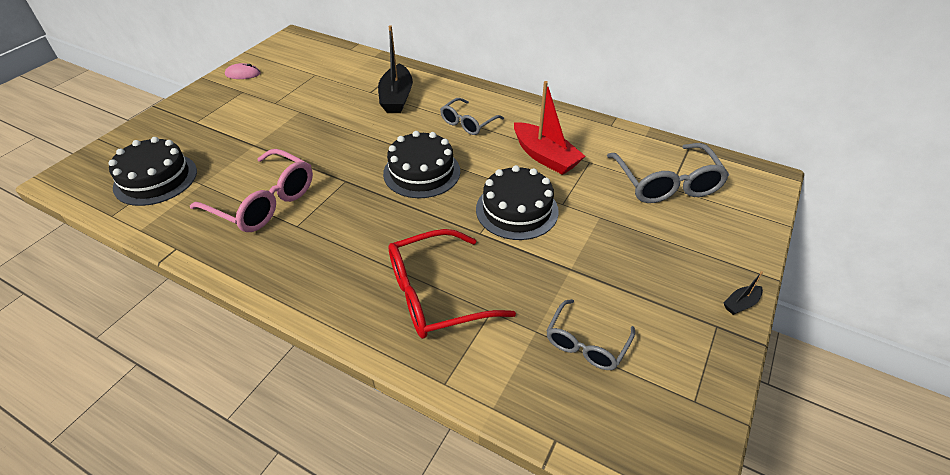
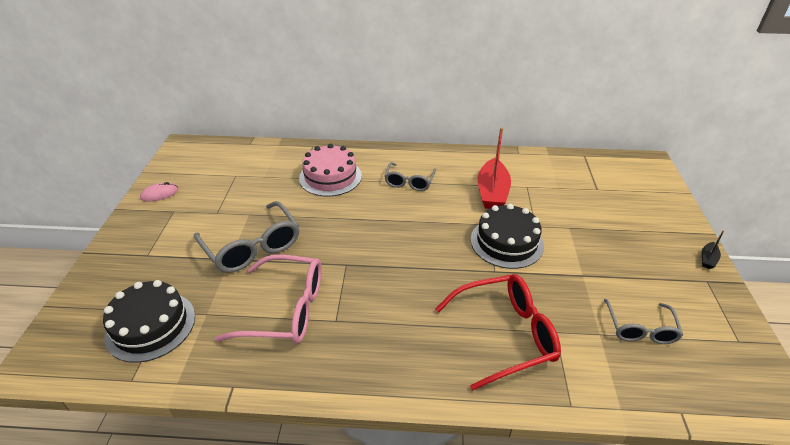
camera: 25 degrees left, 5 degrees down
black boat [378,25,413,113] -> pink cake [299,144,362,197]
black cake [383,131,460,198] -> none
red glasses [388,229,516,339] -> red glasses turned 150 degrees counterclockwise [436,274,561,391]
red boat [514,81,585,175] -> red boat turned 75 degrees clockwise [478,127,511,209]
grey glasses [607,143,729,203] -> grey glasses moved to [194,201,299,273]

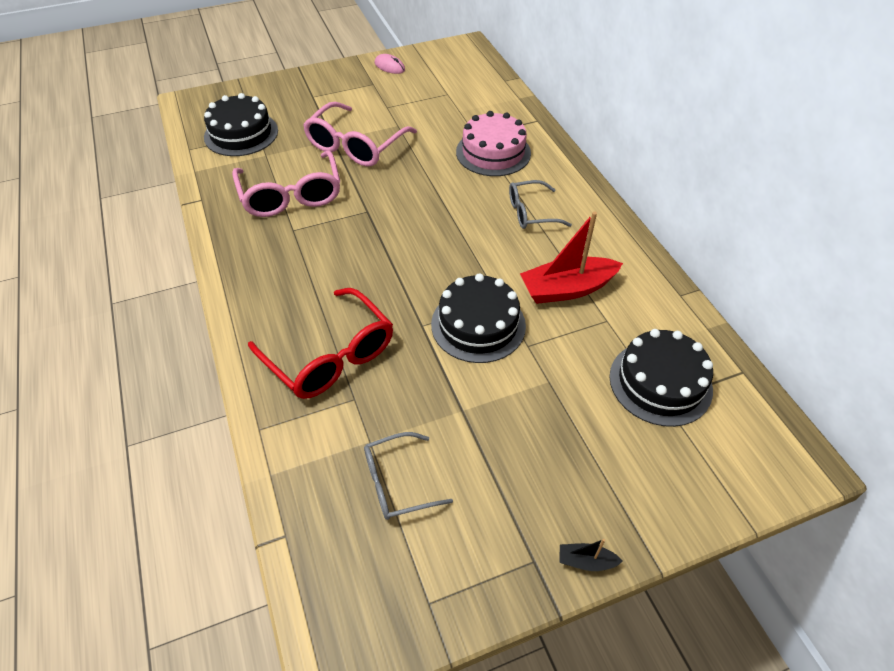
camera: 65 degrees right, 10 degrees up
grey glasses [194,201,299,273] -> pink glasses [303,102,417,167]
none -> black cake [610,329,713,427]

